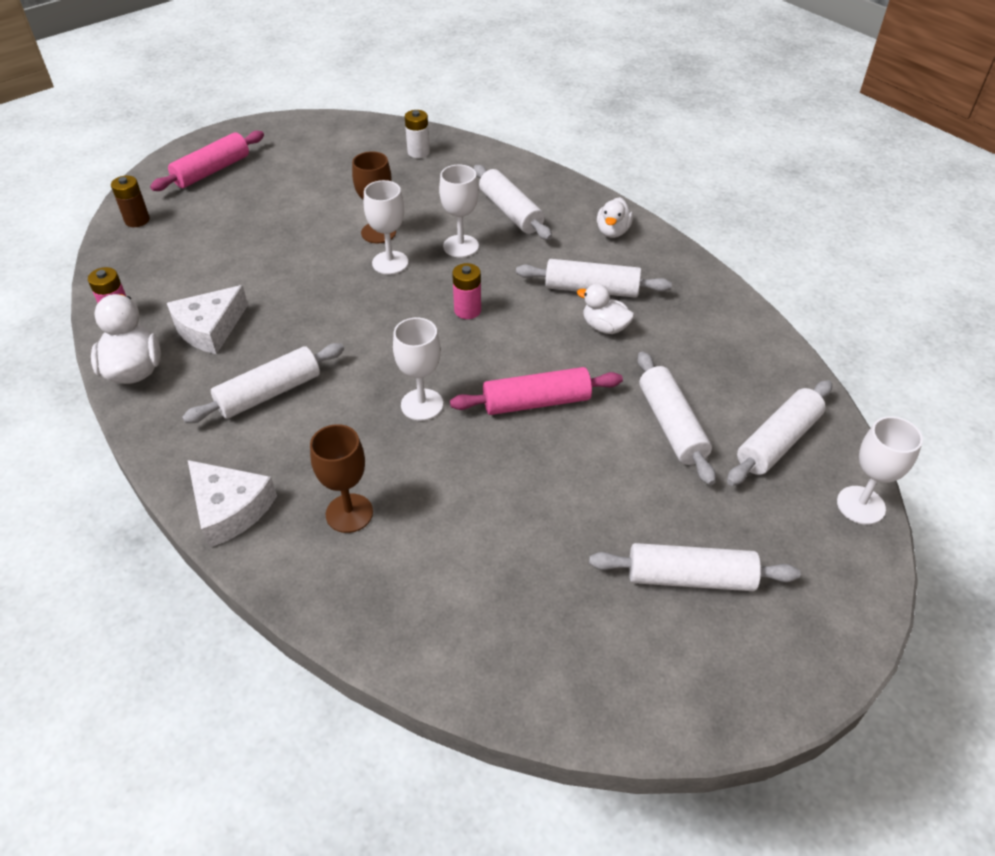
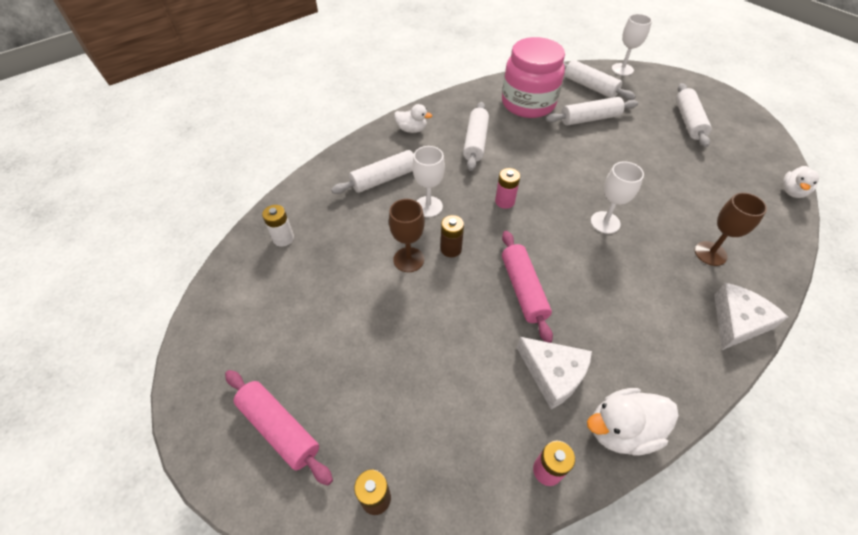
camera: 90 degrees left, 5 degrees up
white rolling pin [182,343,344,423] -> none
white goblet [364,180,408,275] -> brown battery [440,215,464,257]
pink rolling pin [450,367,623,415] -> pink rolling pin moved to [502,231,553,343]
white duck [577,284,634,334] -> white duck moved to [783,166,819,198]
none -> pink jar [502,37,565,118]

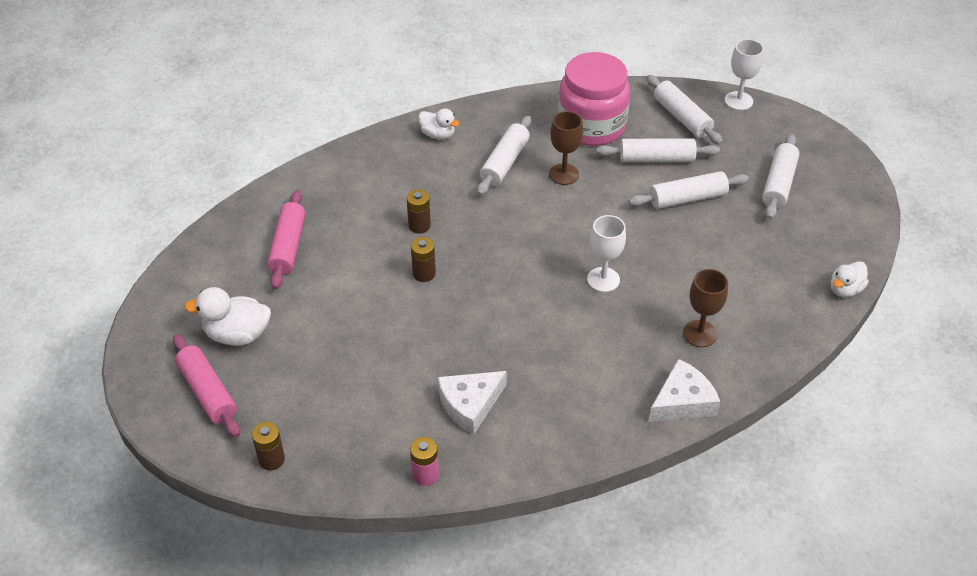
camera: 15 degrees right, 5 degrees down
white battery [262,205,294,247] -> none
white rolling pin [331,150,414,194] -> white rolling pin moved to [629,171,749,209]
brown goblet [389,199,424,272] -> brown goblet moved to [549,111,583,185]
white goblet [412,146,445,217] -> brown battery [407,189,431,234]
pink battery [495,168,520,209] -> none
pink rolling pin [502,231,553,343] -> pink rolling pin moved to [267,190,305,289]
white cheese [517,337,592,409] -> white cheese turned 90 degrees clockwise [438,371,507,435]
white duck [587,388,679,455] -> white duck moved to [184,287,271,346]

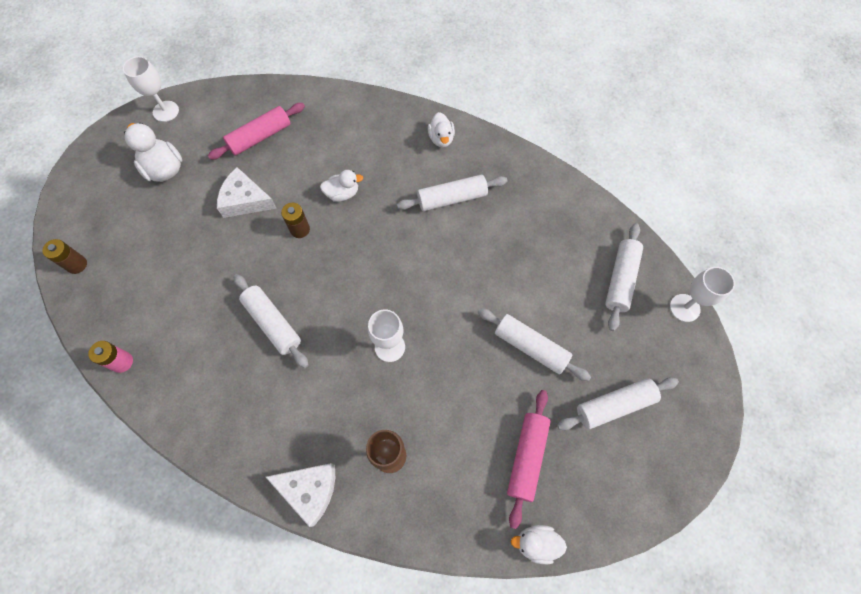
camera: 50 degrees right, 20 degrees up
pink rolling pin [173,334,240,437] -> pink rolling pin moved to [507,390,551,529]
brown battery [407,189,431,234] -> white duck [320,170,363,202]
white cheese [438,371,507,435] -> white cheese moved to [217,167,276,218]
brown goblet [549,111,583,185] -> none
pink jar [558,52,630,146] -> none
white rolling pin [596,138,720,163] -> white rolling pin moved to [233,274,309,368]
none -> white goblet [123,56,179,122]

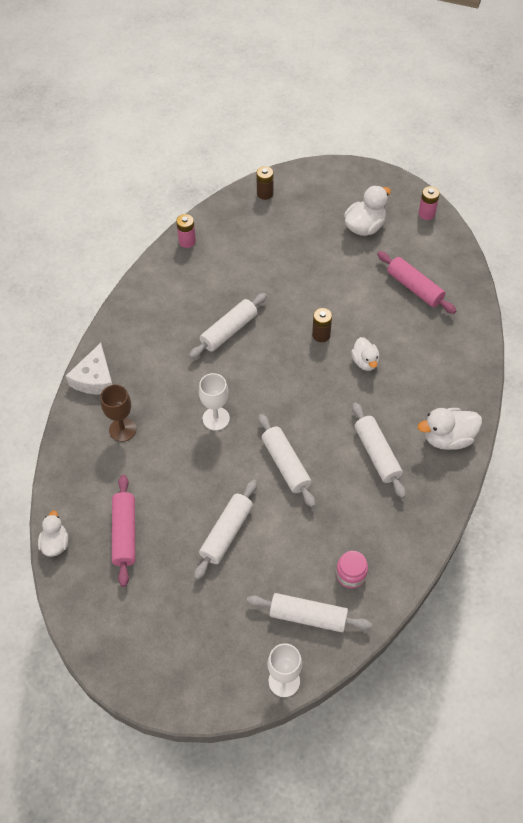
camera: 85 degrees right, 10 degrees down
white goblet [123,56,179,122] -> pink battery [419,186,440,220]
white cheese [217,167,276,218] -> none
white duck [428,112,455,147] -> white duck [418,408,482,450], size x1.54
pink rolling pin [507,390,551,529] -> pink rolling pin turned 75 degrees clockwise [112,475,135,587]
white rolling pin [557,377,679,430] -> white rolling pin moved to [259,414,315,508]
none -> pink jar [336,551,368,588]

